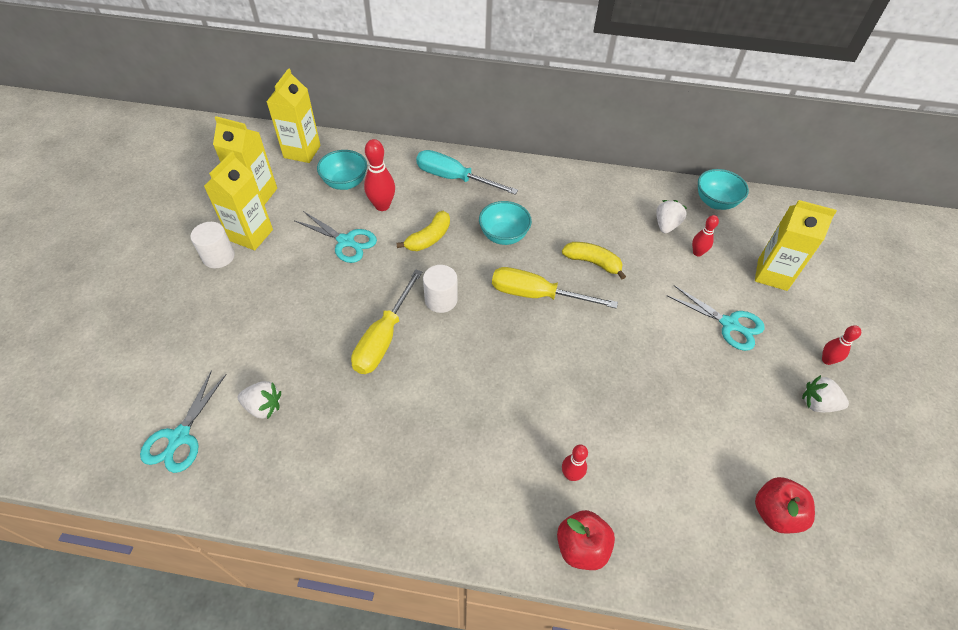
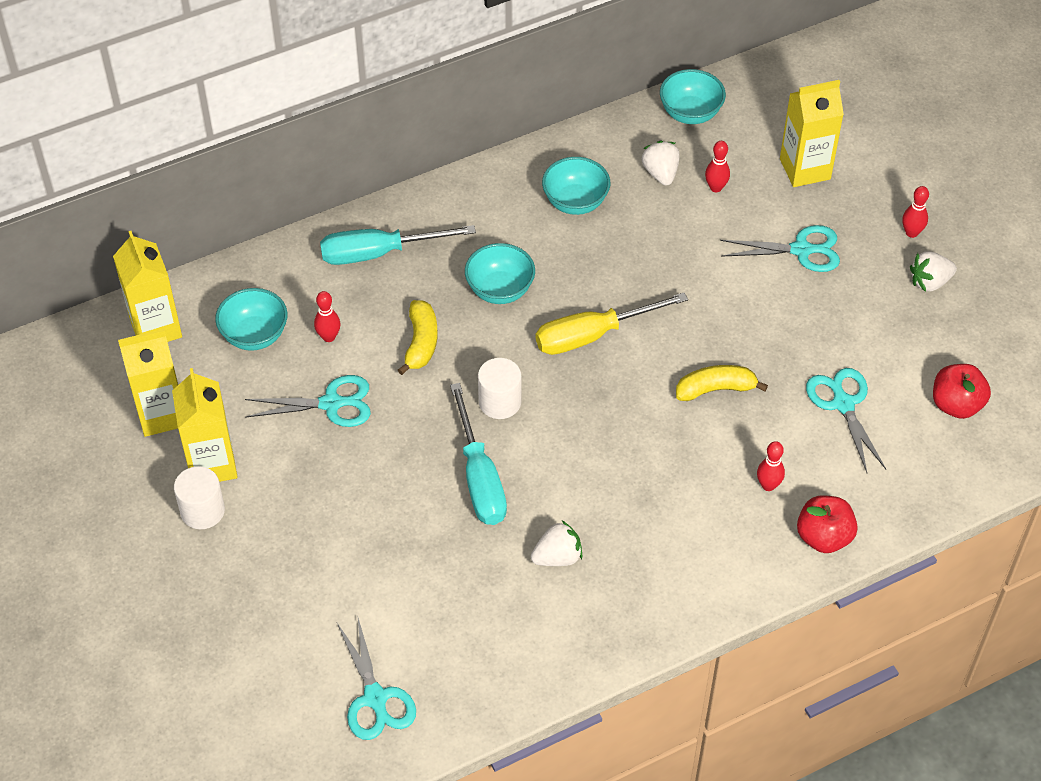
camera: 35 degrees left, 0 degrees up
white strawberry [238,381,281,419] -> white strawberry moved to [531,521,582,566]
yellow screwdriver [351,269,422,374] -> turquoise screwdriver [450,383,507,525]
red bowling pin [364,139,395,211] -> red bowling pin [314,291,340,342], size x0.61
yellow banana [562,242,626,279] -> yellow banana moved to [676,365,768,401]
none -> turquoise bowl [542,157,610,215]
none -> turquoise scissors [806,368,886,473]

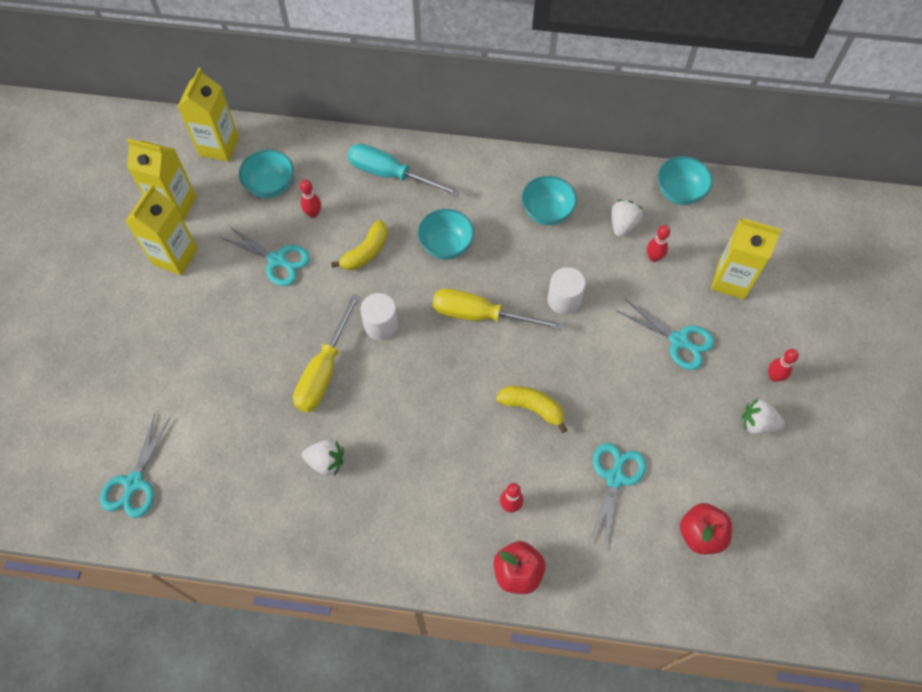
camera: 35 degrees right, 10 degrees up
white cylinder [174,466,225,529] -> white cylinder moved to [547,267,586,314]
turquoise screwdriver [450,383,507,525] -> yellow screwdriver [293,294,360,413]

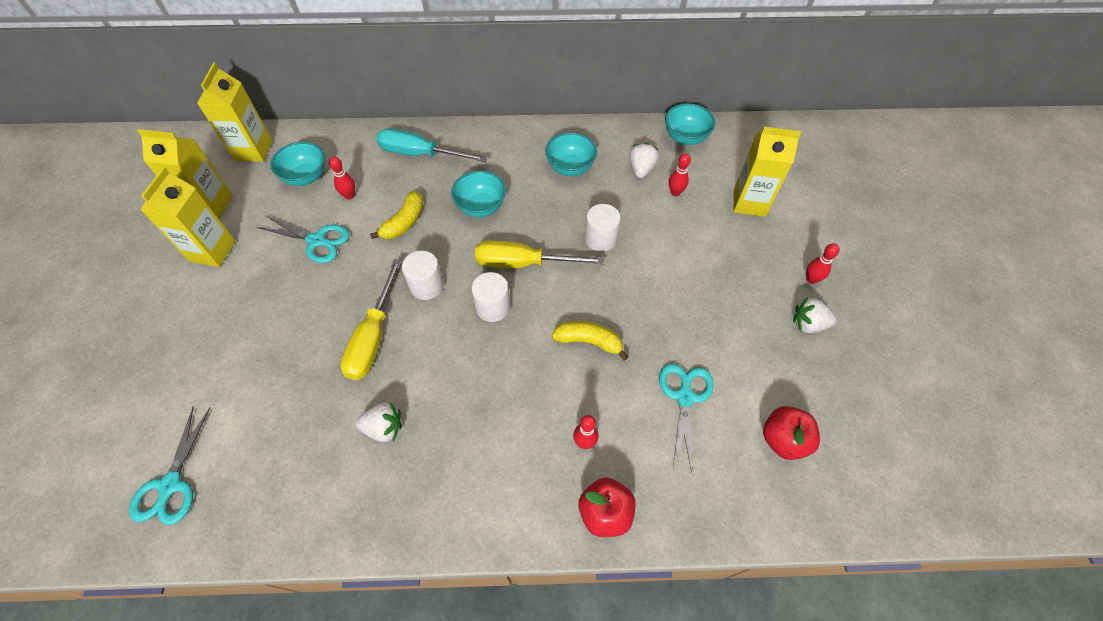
camera: 10 degrees left, 5 degrees down
turquoise scissors [617,299,714,370] -> none
none -> white cylinder [471,272,510,322]

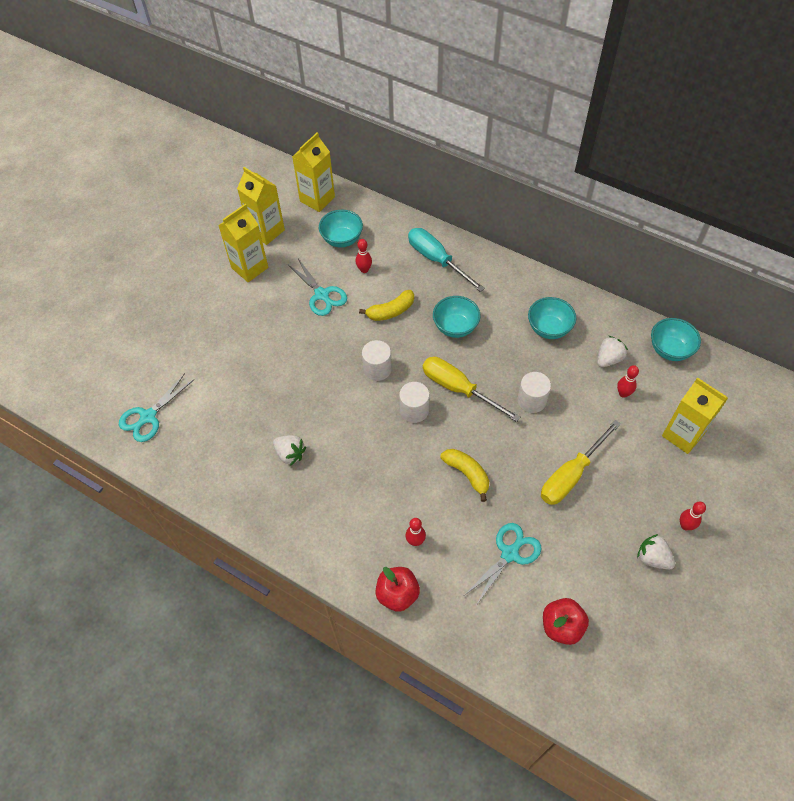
camera: 35 degrees right, 0 degrees up
yellow screwdriver [340,259,402,380] -> yellow screwdriver moved to [541,420,621,505]

